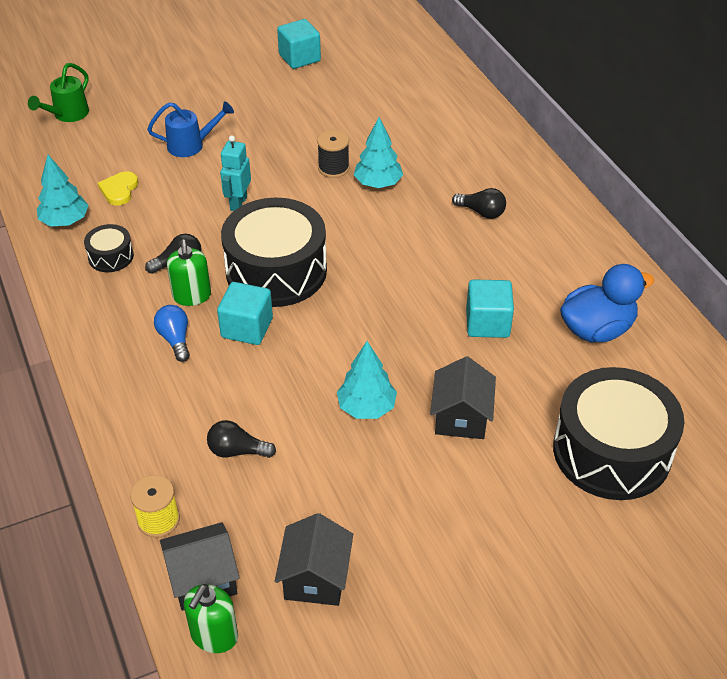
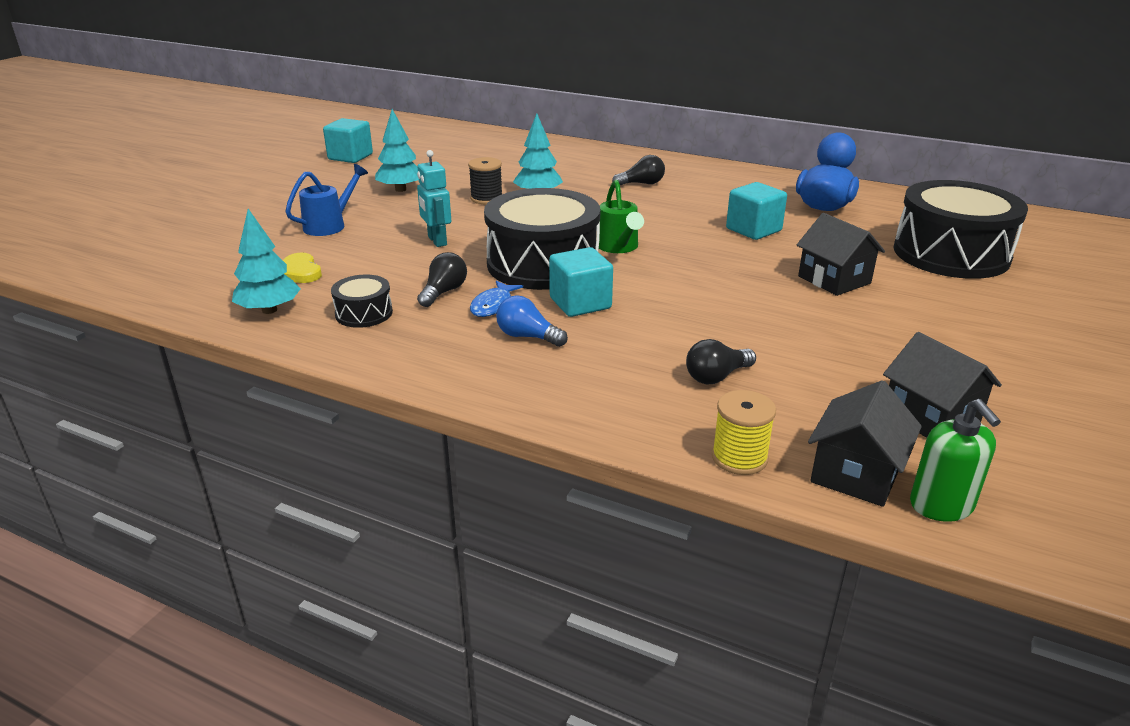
camera: 40 degrees left, 15 degrees down
green watering can [28,63,89,122] -> green watering can moved to [599,180,644,253]
green soap dispenser [167,240,211,306] -> blue fish [470,280,523,317]
turquoise tree [337,341,397,419] -> turquoise tree moved to [375,109,419,192]

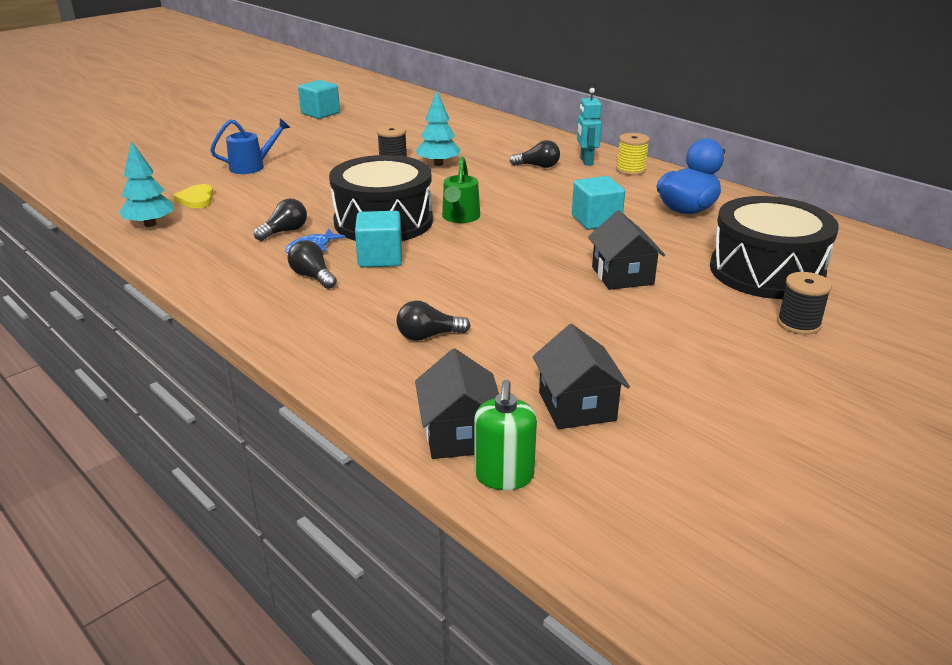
camera: 20 degrees right, 0 degrees up
black drum [331,274,393,328] -> none
turquoise tree [375,109,419,192] -> none
turquoise robot [417,150,451,247] -> turquoise robot moved to [577,88,602,166]
blue light bulb [496,295,568,347] -> black light bulb [288,240,337,289]
yellow spool [712,390,776,475] -> yellow spool moved to [616,133,650,176]
black house [808,380,922,507] -> black house turned 60 degrees counterclockwise [415,349,499,459]
none -> black spool [777,272,832,335]

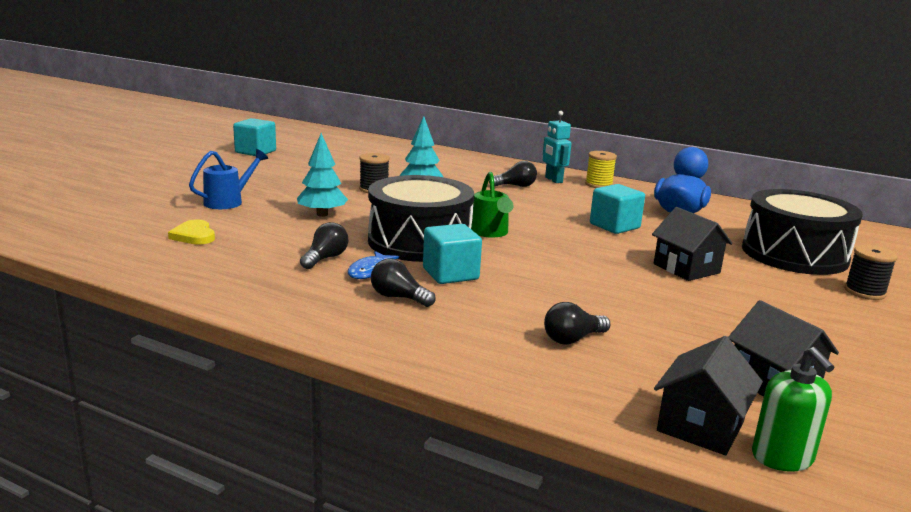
camera: 20 degrees left, 10 degrees down
turquoise tree [119,141,174,227] -> turquoise tree moved to [297,133,348,217]
black house [415,349,499,459] -> black house turned 60 degrees clockwise [654,336,763,455]

